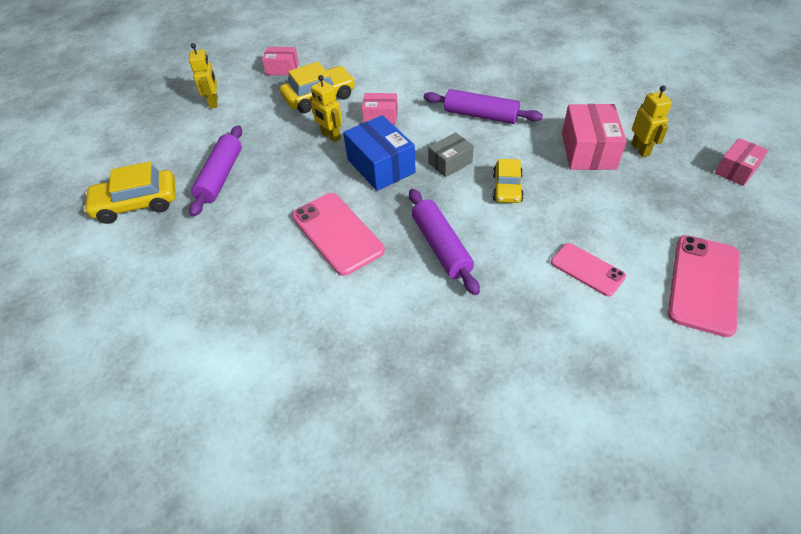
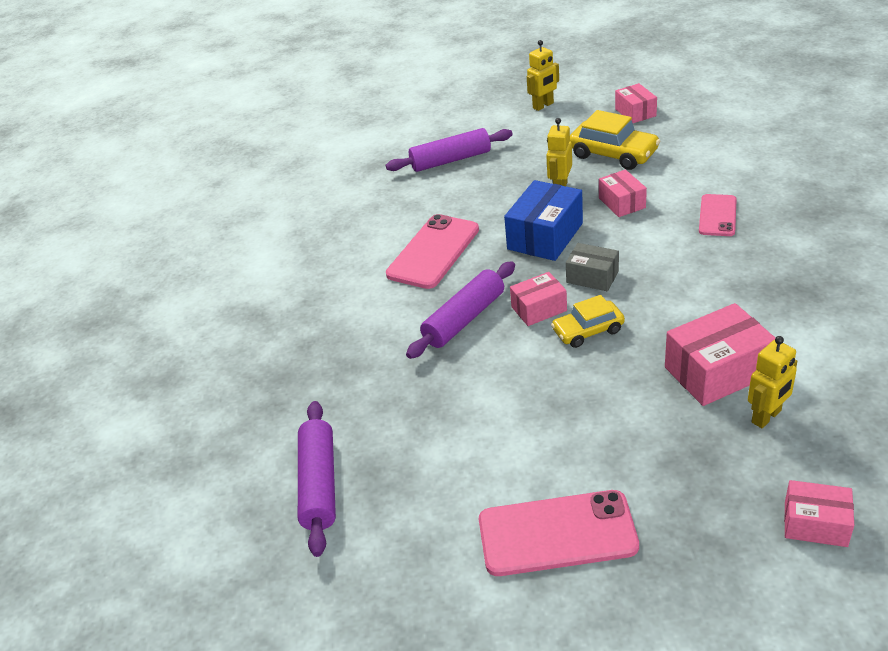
camera: 65 degrees right, 10 degrees down
yellow car [83,161,175,224] -> none
purple rolling pin [424,89,543,124] -> purple rolling pin moved to [298,401,336,557]
pink phone [551,243,626,297] -> pink phone moved to [699,194,737,236]
none -> pink box [510,272,567,326]

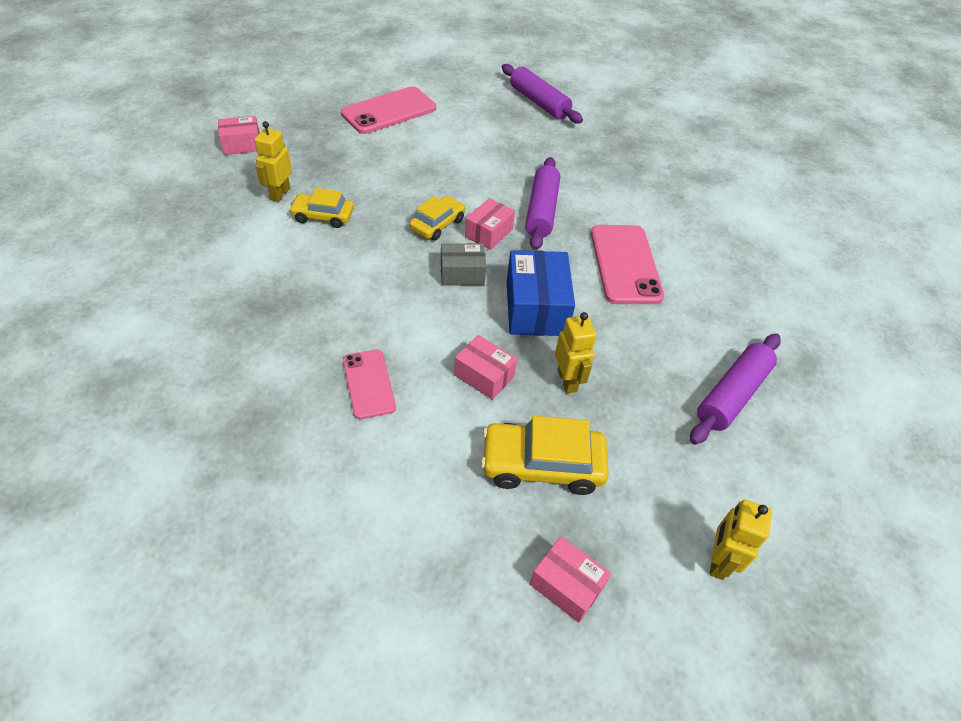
camera: 140 degrees right, 10 degrees up
pink box [665,303,775,406] -> yellow car [289,188,354,228]

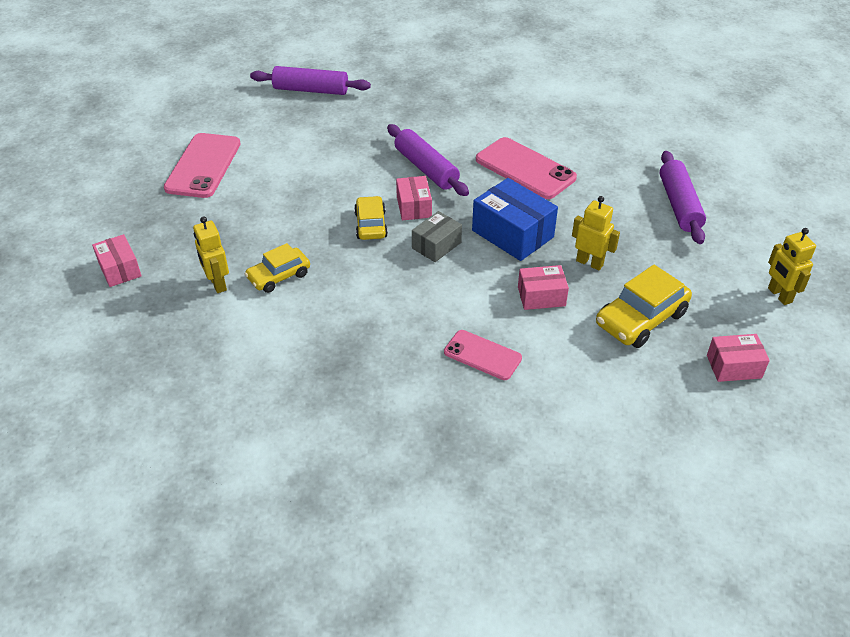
camera: 40 degrees left, 5 degrees down
pink box [218,116,260,155] -> pink box turned 60 degrees counterclockwise [92,234,141,287]

